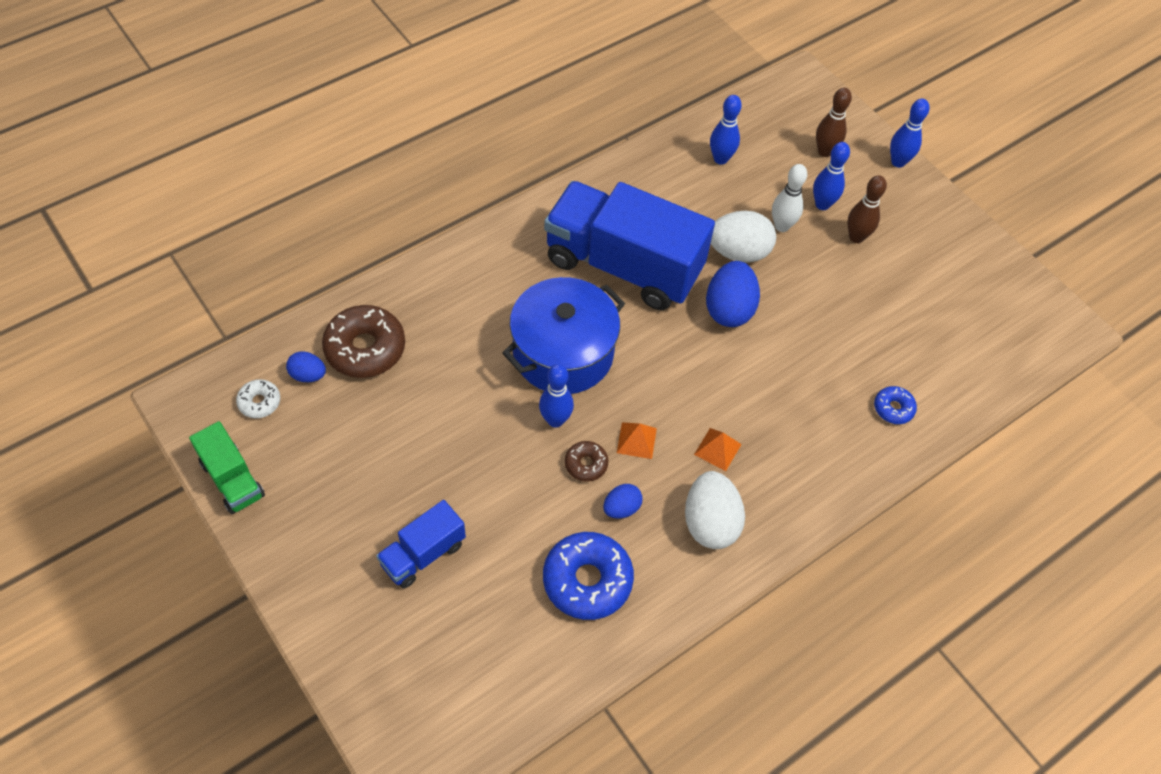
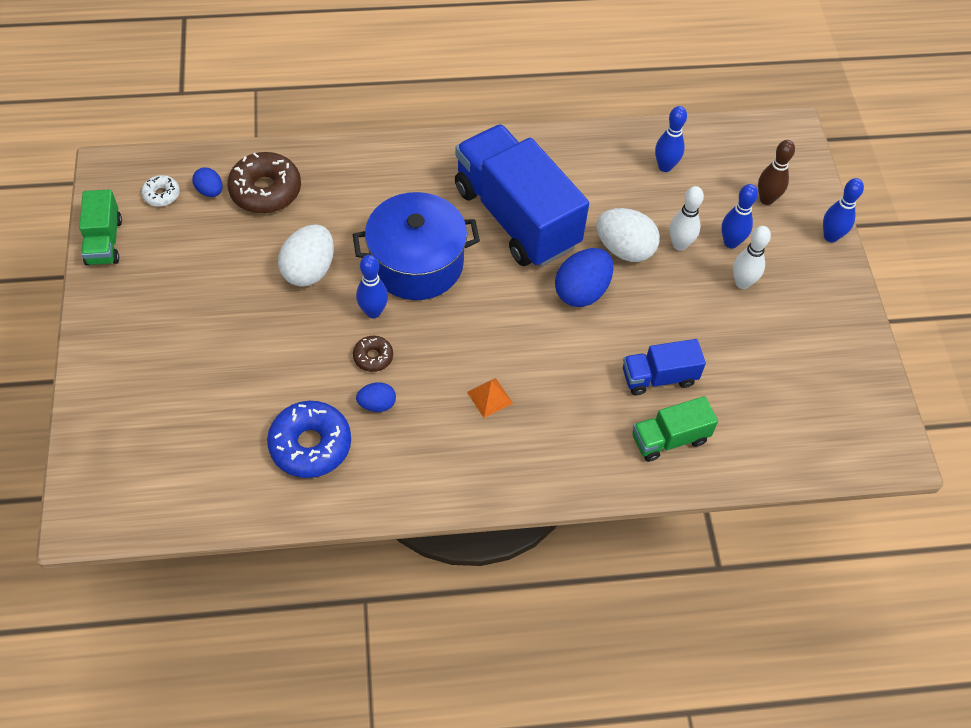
camera: 30 degrees right, 0 degrees up
blue truck [376,500,466,589] -> blue truck moved to [623,339,706,395]
orange pyramid [617,422,657,459] -> none
white egg [685,471,745,549] -> white egg moved to [278,224,334,287]
brown bowling pin [847,175,887,243] -> white bowling pin [733,226,771,289]
blue donut [874,386,917,424] -> green truck [632,396,718,462]

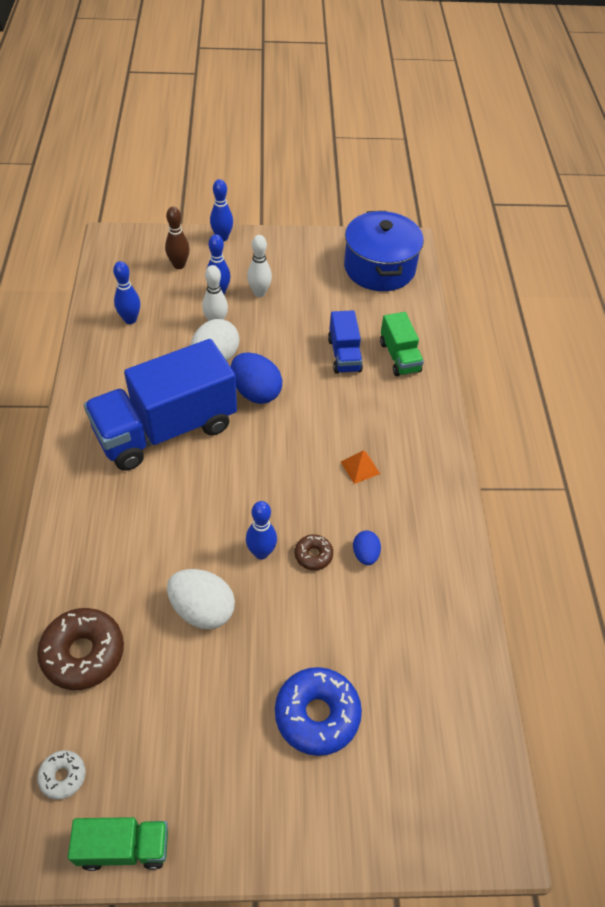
camera: 85 degrees left, 5 degrees down
blue egg [192,167,223,197] -> none
blue donut [267,401,351,478] -> blue donut moved to [275,667,362,756]
blue pot [353,192,480,300] -> blue pot moved to [344,211,424,291]

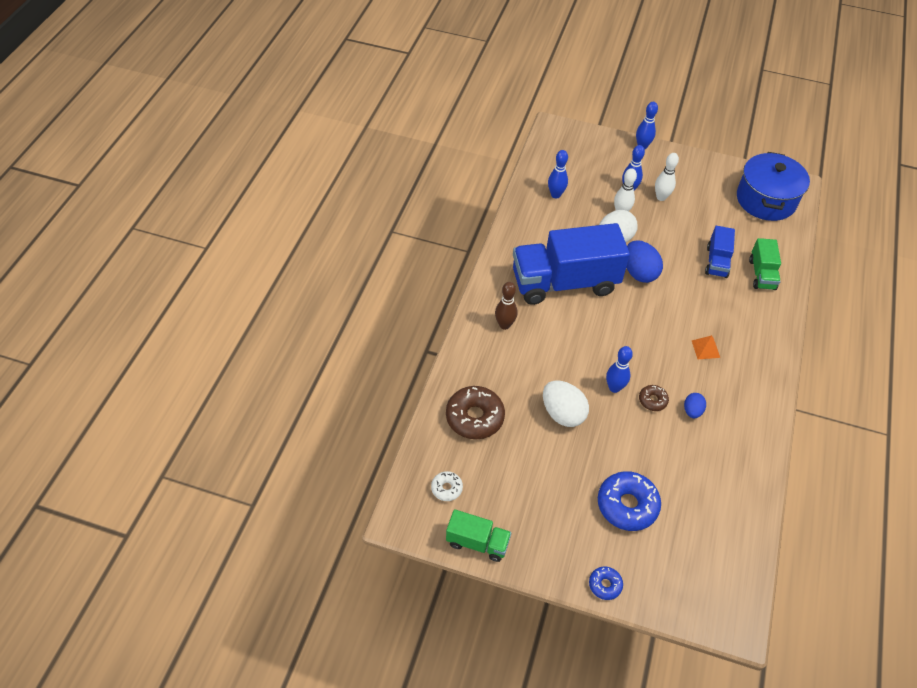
camera: 20 degrees right, 0 degrees up
brown bowling pin [165,207,190,269] -> brown bowling pin moved to [495,282,517,330]
none -> blue donut [589,567,623,600]

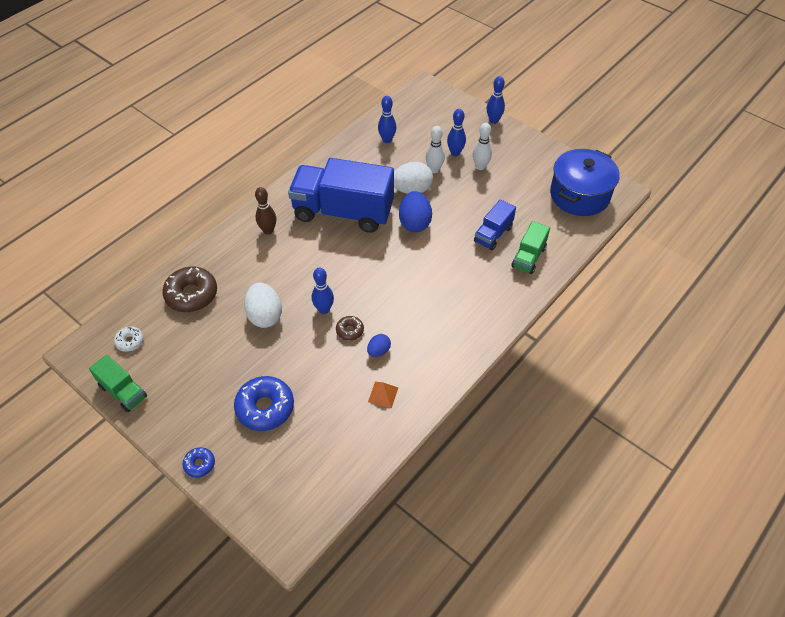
camera: 25 degrees right, 0 degrees up
orange pyramid [692,335,720,359] -> orange pyramid moved to [368,382,398,408]

